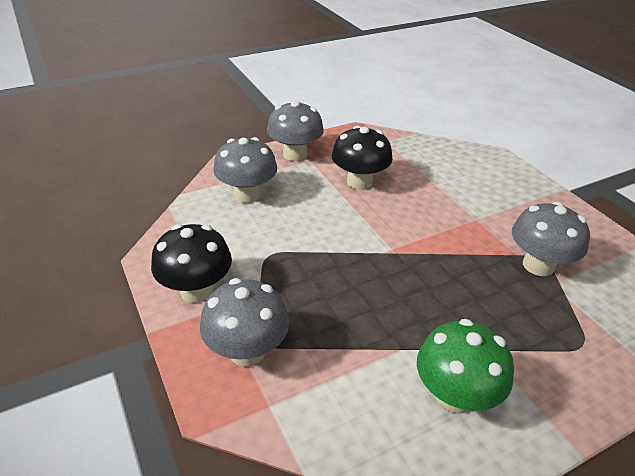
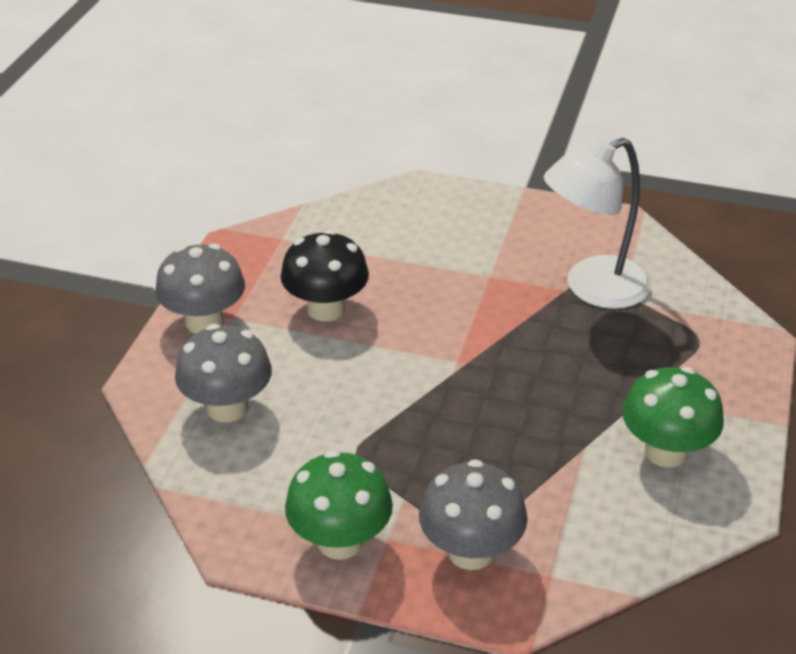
camera: 45 degrees left, 0 degrees up
black mushroom [151,224,232,303] -> green mushroom [285,450,393,560]
grey mushroom [512,202,590,276] -> white lamp [544,138,651,309]

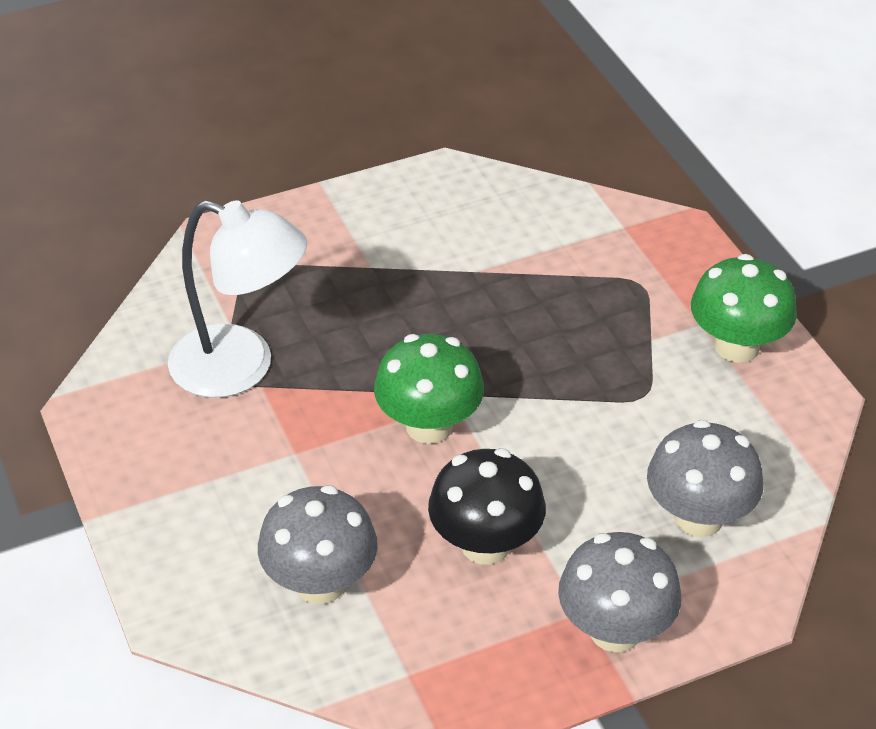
camera: 130 degrees left, 5 degrees up
grey mushroom [419,459,528,570] -> grey mushroom moved to [258,485,378,604]
green mushroom [622,367,724,467] -> green mushroom moved to [374,334,484,444]

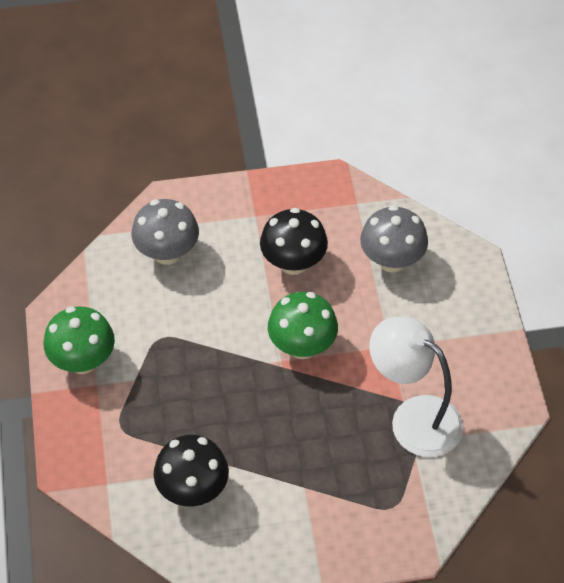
camera: 165 degrees left, 10 degrees up
grey mushroom [558,532,682,652] -> none
none -> black mushroom [154,435,229,506]

